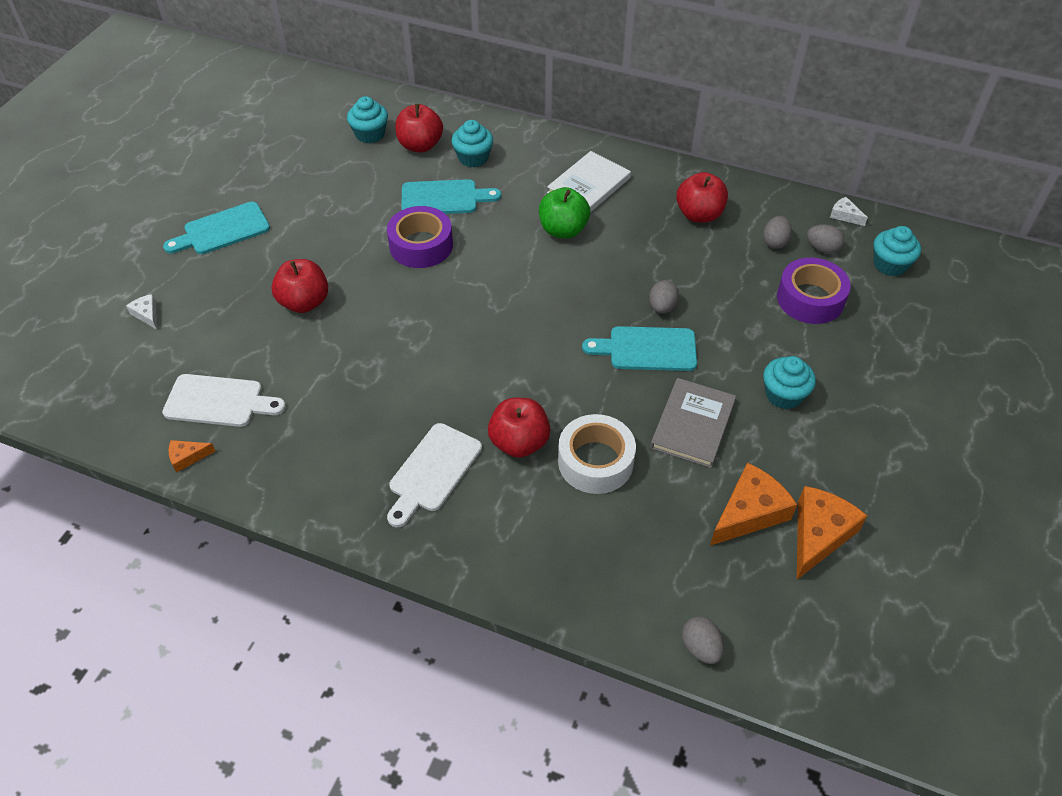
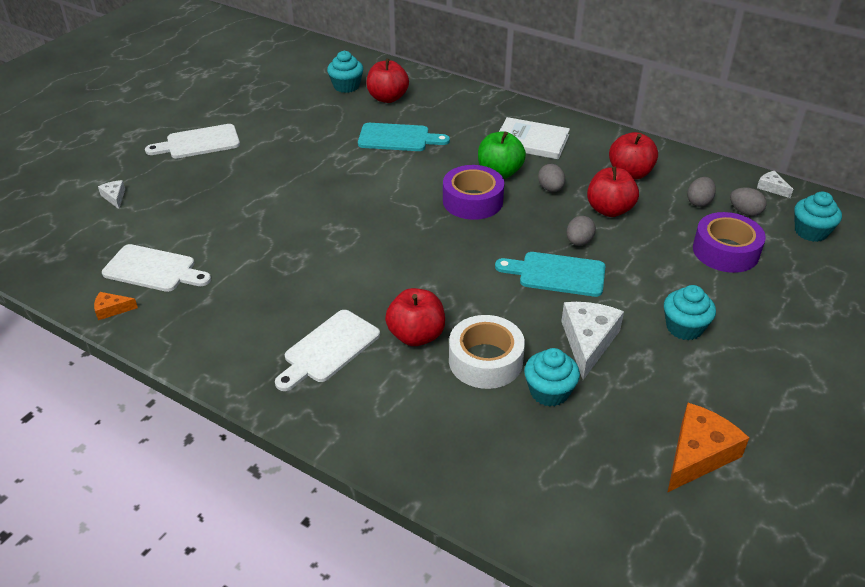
camera: 10 degrees right, 10 degrees down
turquoise cutting board [163,202,270,254] -> white cutting board [145,124,240,158]
red apple [271,259,329,313] -> red apple moved to [587,167,639,217]
purple tape [387,206,453,268] -> purple tape moved to [443,165,504,220]
turquoise cupcake [451,120,493,168] -> turquoise cupcake moved to [524,348,580,406]
white book [547,151,631,212] -> white book turned 60 degrees clockwise [499,117,570,160]
grey book [650,378,736,468] -> white cheese [561,302,624,380]
grey egg [682,616,724,664] -> grey egg moved to [538,164,565,192]
orange cheese [710,462,797,546] -> none

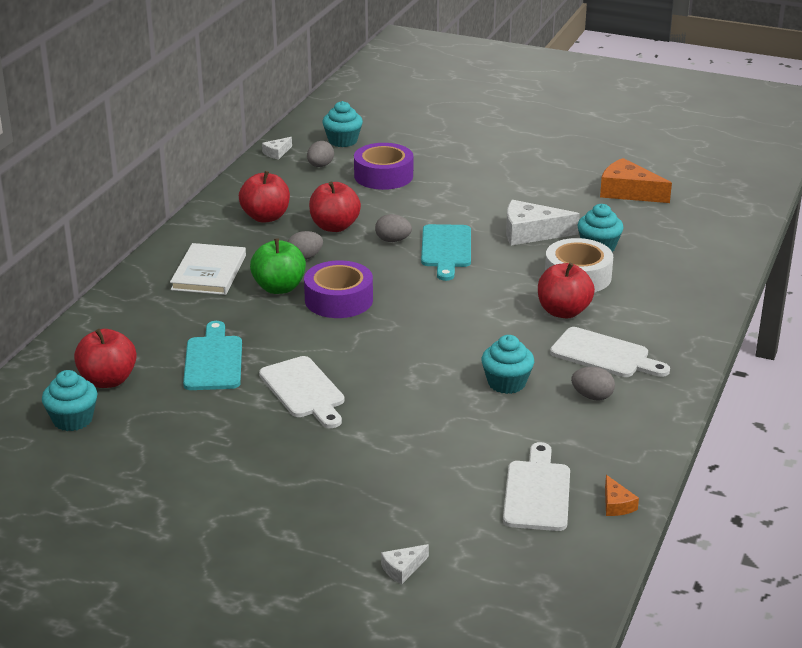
camera: 100 degrees left, 10 degrees down
white cutting board [145,124,240,158] -> white cutting board moved to [259,356,344,428]
turquoise cupcake [664,285,716,340] -> turquoise cupcake moved to [481,335,534,394]
grey egg [687,177,716,207] -> grey egg moved to [571,367,615,401]

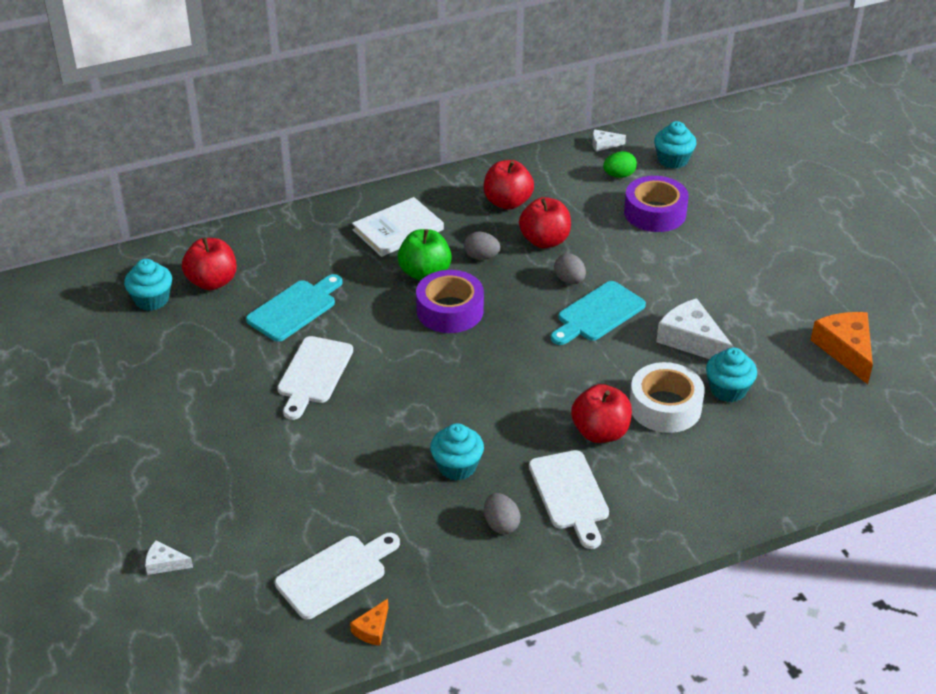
camera: 45 degrees right, 10 degrees up
grey egg [307,141,334,167] -> green egg [603,151,637,178]

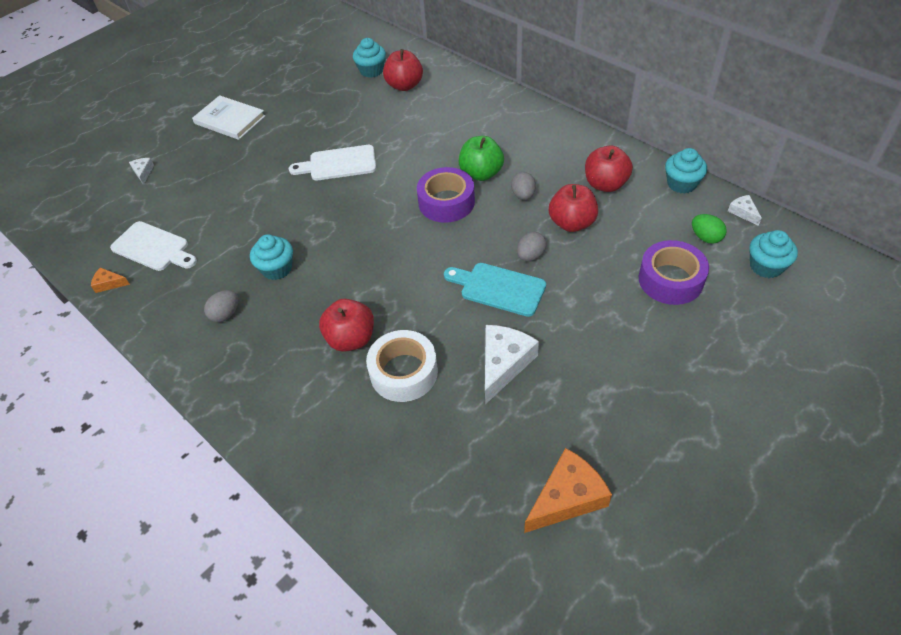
camera: 70 degrees right, 10 degrees up
turquoise cutting board [246,274,343,342] -> none
white book [352,197,444,257] -> white book moved to [192,95,265,140]
white cutting board [529,450,609,549] -> none
turquoise cupcake [706,347,757,402] -> turquoise cupcake moved to [665,148,707,194]

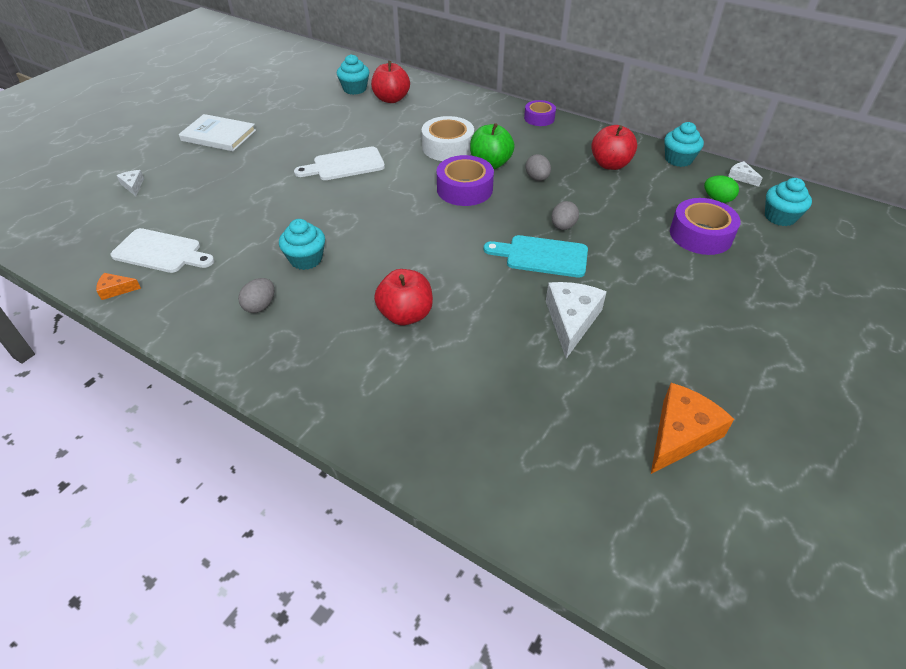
camera: 15 degrees left, 5 degrees down
white tape [366,330,438,402] -> white tape moved to [422,116,474,161]
red apple [549,184,598,232] -> none
none -> purple tape [524,100,556,126]

